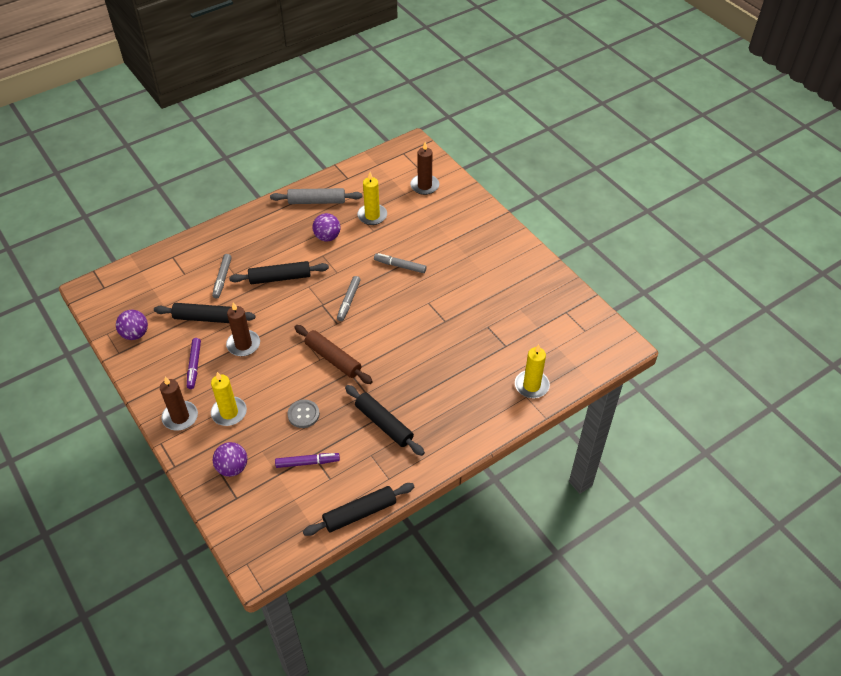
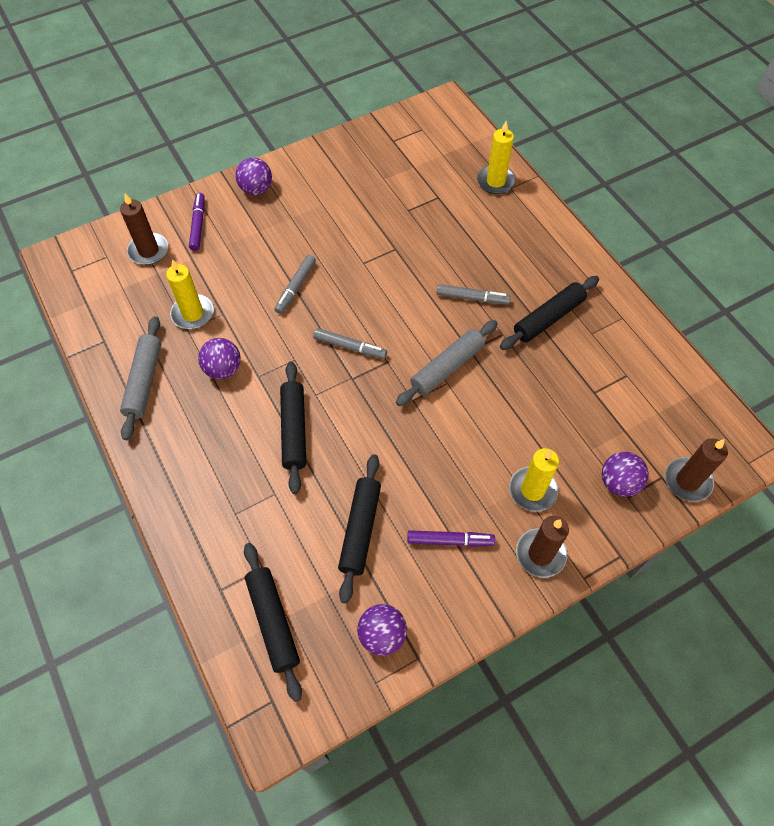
camera: 85 degrees left, 10 degrees up
grey marker [212,254,232,299] -> grey marker moved to [437,284,511,304]
brown candle [226,302,260,356] -> brown candle moved to [665,438,728,502]
purple marker [275,453,340,468] -> purple marker moved to [189,193,205,251]
grey button [287,400,320,428] -> none
brown rolling pin [294,325,373,384] -> grey rolling pin [396,320,498,406]
black rolling pin [303,483,414,536] -> black rolling pin moved to [244,543,302,702]
none -> purple ball [235,158,272,195]

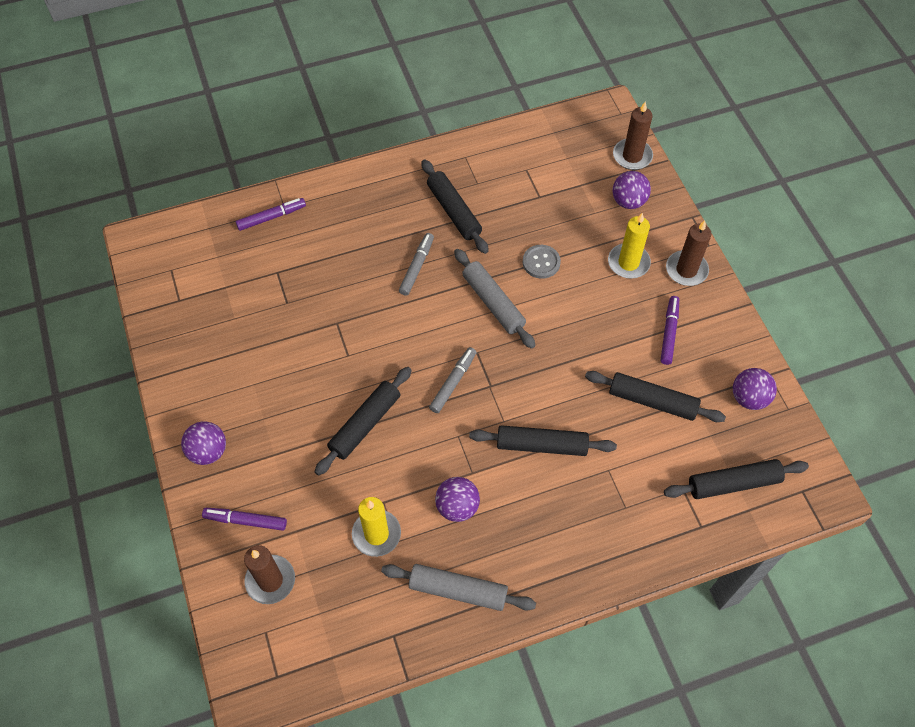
camera: 80 degrees left, 0 degrees up
grey marker [274,255,316,314] -> black rolling pin [315,367,412,476]
yellow candle [477,121,516,194] -> purple marker [236,198,306,231]
none -> grey button [523,245,561,279]

